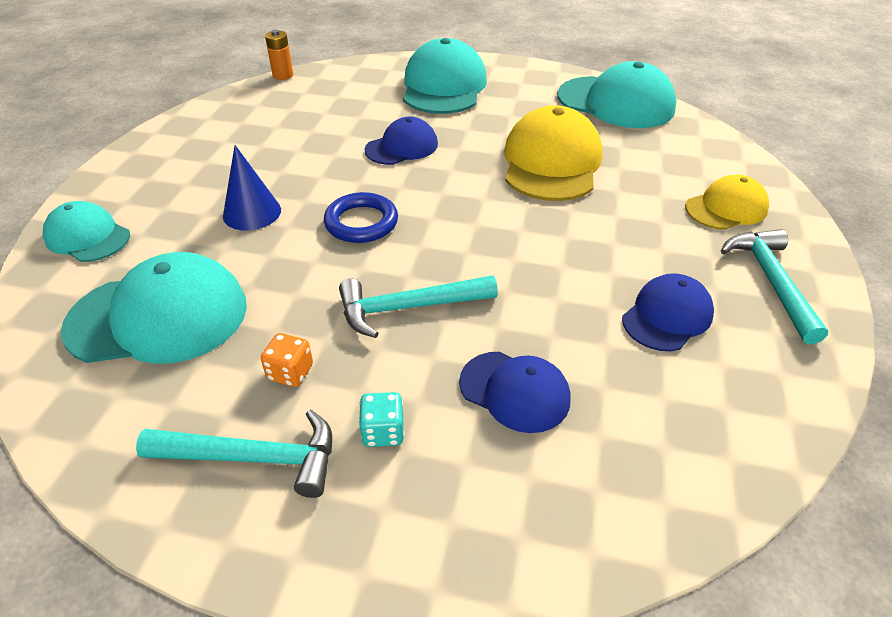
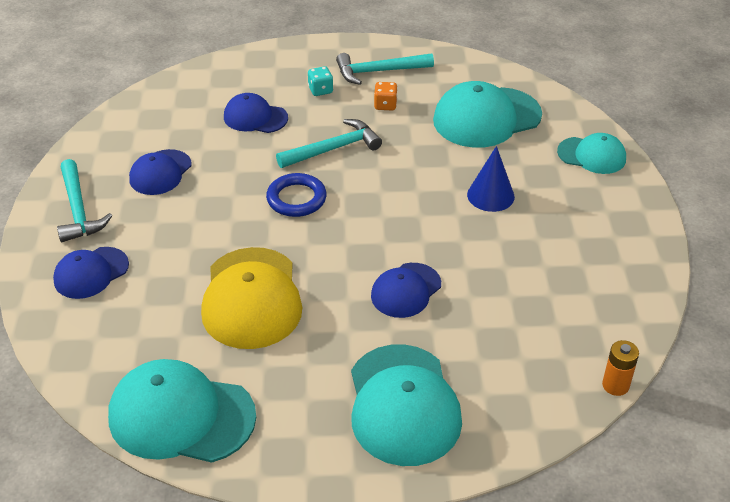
camera: 165 degrees right, 0 degrees up
blue ring [324,192,398,243] -> blue ring moved to [266,173,327,217]
yellow cap [685,175,769,230] -> blue cap [53,247,129,299]

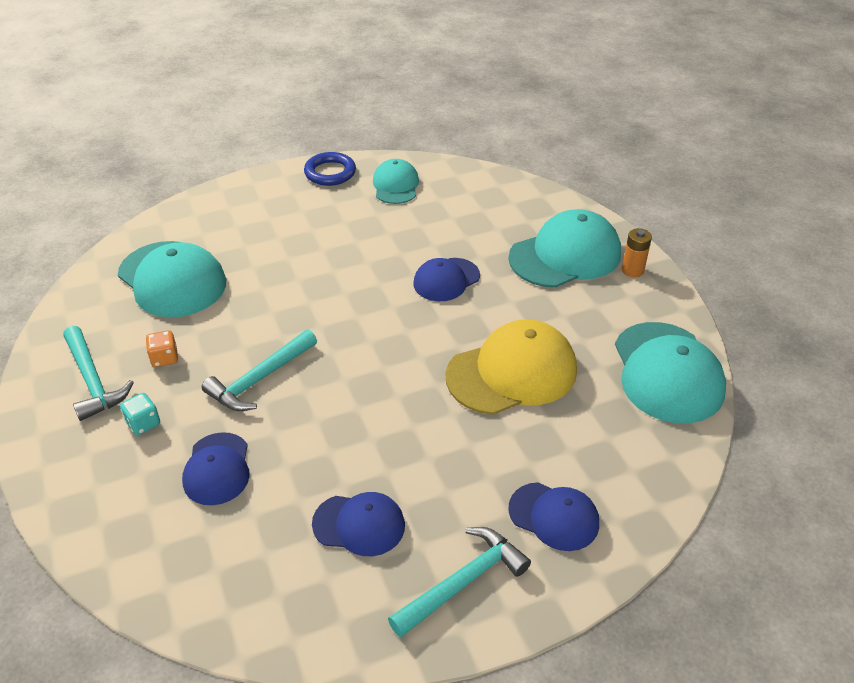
camera: 110 degrees left, 0 degrees up
blue ring [266,173,327,217] -> blue ring moved to [304,152,356,186]
turquoise hammer [276,119,382,168] -> turquoise hammer turned 90 degrees counterclockwise [202,329,317,411]
blue cap [371,263,441,318] -> blue cap turned 120 degrees clockwise [414,258,480,301]
blue cone [467,146,515,212] -> none
turquoise cap [557,133,626,174] -> turquoise cap moved to [373,159,419,204]
orange battery [602,340,639,396] -> orange battery moved to [622,228,652,277]

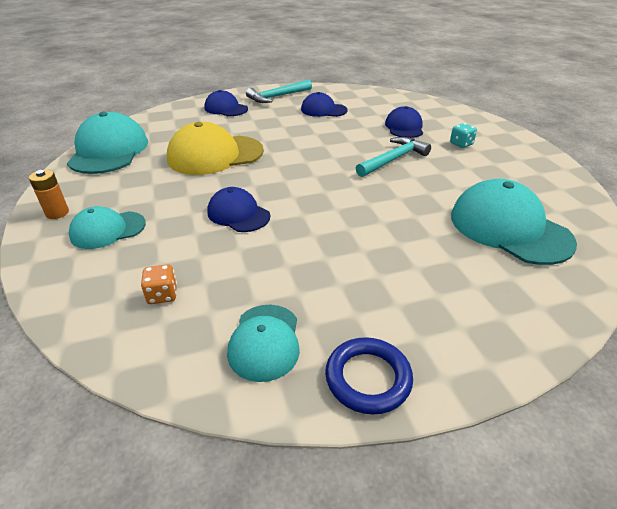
camera: 175 degrees left, 5 degrees down
turquoise hammer [63,326,134,421] -> none
orange dice [146,330,178,367] -> orange dice moved to [141,264,177,304]
blue cap [414,258,480,301] -> blue cap turned 105 degrees counterclockwise [207,187,270,232]
turquoise cap [508,209,621,288] -> turquoise cap [69,206,146,249], size x0.59

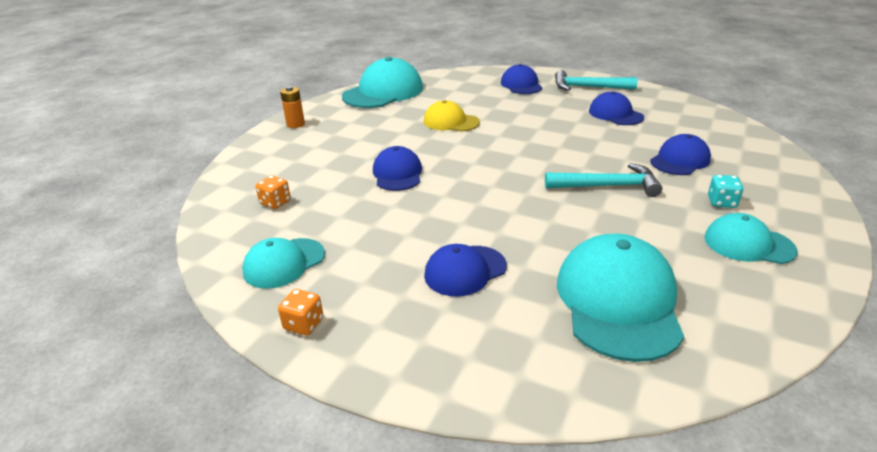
camera: 45 degrees right, 5 degrees down
turquoise cap [69,206,146,249] -> turquoise cap moved to [704,213,798,264]
yellow cap [167,122,264,175] -> yellow cap [424,100,480,132], size x0.59
blue ring [325,337,413,414] -> orange dice [278,289,323,335]
none -> blue cap [424,244,507,297]

